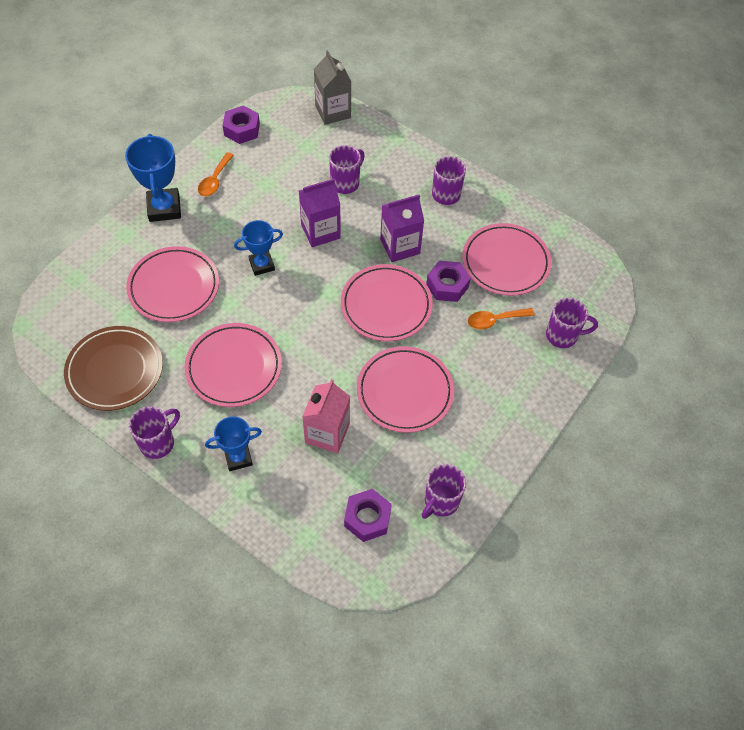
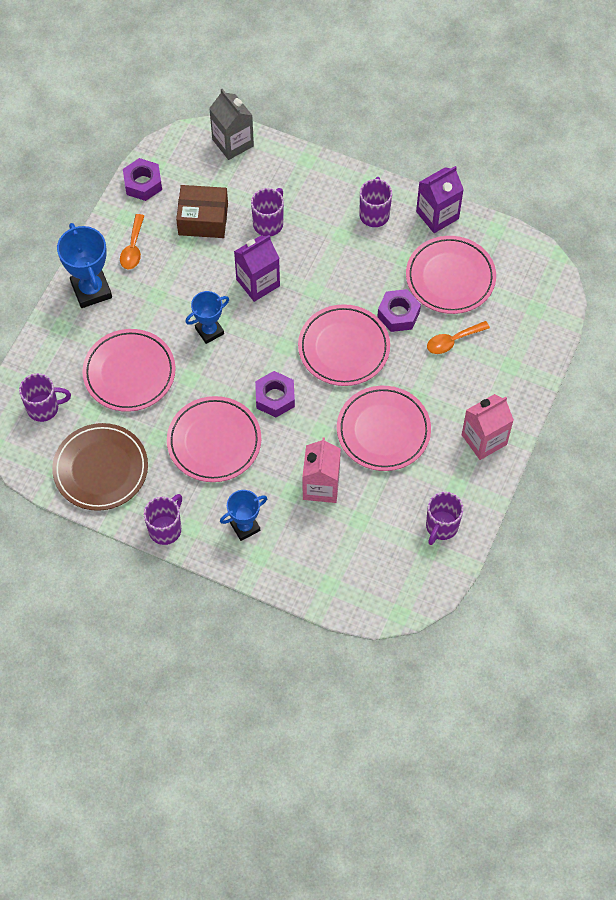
camera: 10 degrees left, 5 degrees up
purple nut [344,489,392,542] -> purple nut moved to [255,371,295,417]
purple carton [380,195,424,262] -> purple carton moved to [416,166,464,233]
purple mug [546,298,598,348] -> purple mug moved to [19,373,71,422]
none -> brown box [176,185,228,238]
none -> pink carton [462,394,514,460]

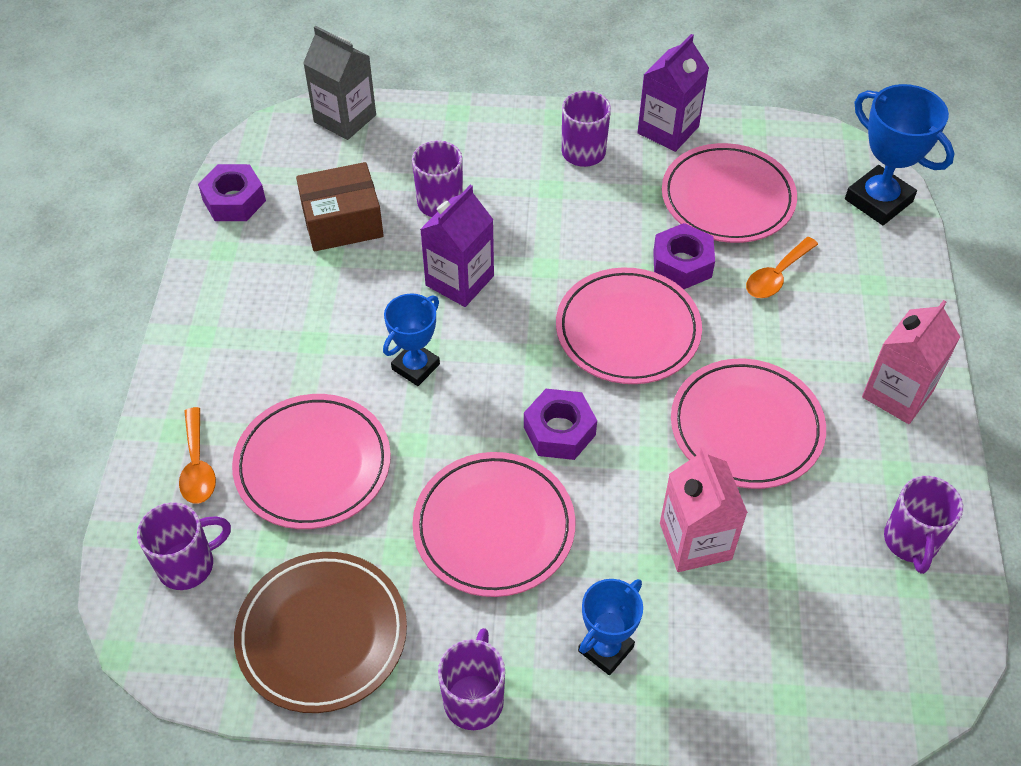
camera: 20 degrees left, 10 degrees down
blue trophy [57,223,112,308] -> blue trophy moved to [845,84,954,225]
orange spoon [120,214,144,269] -> orange spoon moved to [179,407,216,504]

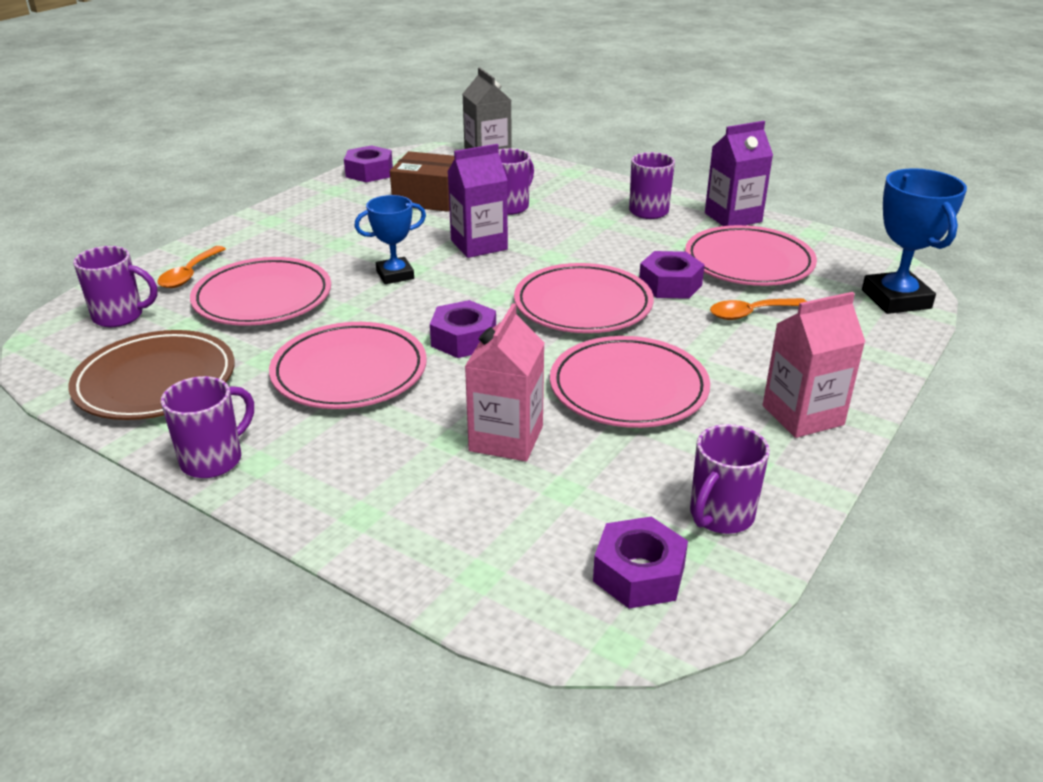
camera: 30 degrees right, 20 degrees down
blue trophy [578,579,643,675] -> none
none -> purple nut [593,517,688,608]

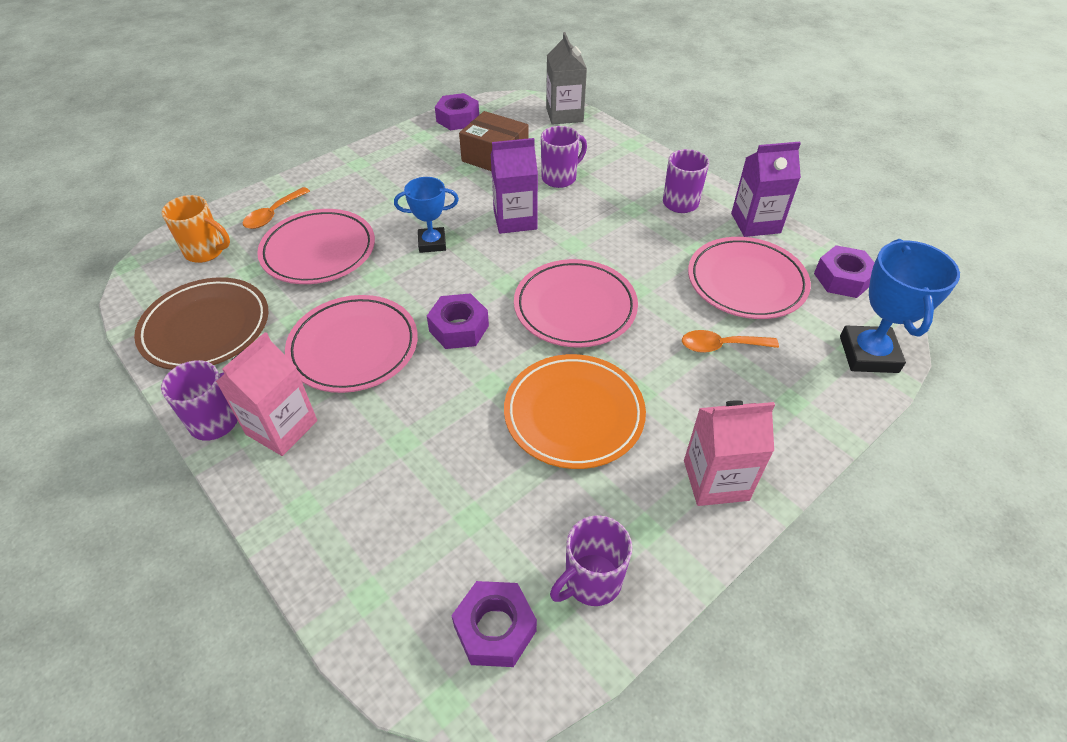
camera: 15 degrees right, 15 degrees up
purple mug [73,246,157,327] -> orange mug [161,195,230,263]
pink carton [465,303,544,461] -> pink carton moved to [216,332,317,456]
pink plate [550,336,710,428] -> orange plate [504,354,646,469]
purple nut [639,251,705,299] -> purple nut moved to [814,245,875,298]

